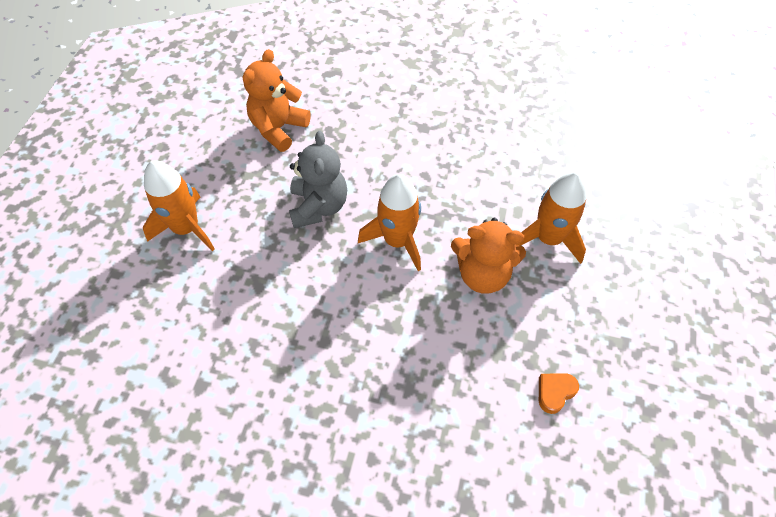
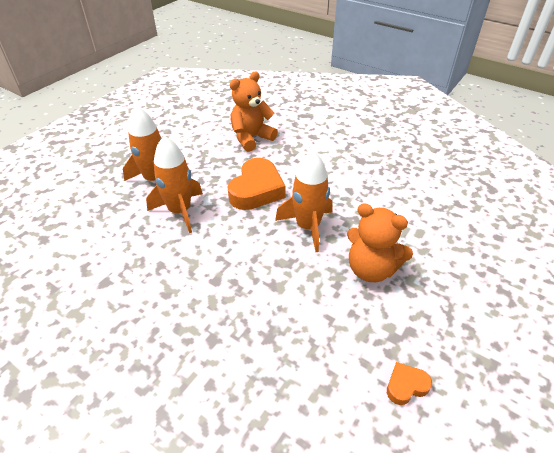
camera: 20 degrees right, 15 degrees down
grey teddy bear [289,131,347,228] -> orange heart [227,158,286,210]
orange rocket [516,172,587,264] -> orange rocket moved to [146,136,203,233]

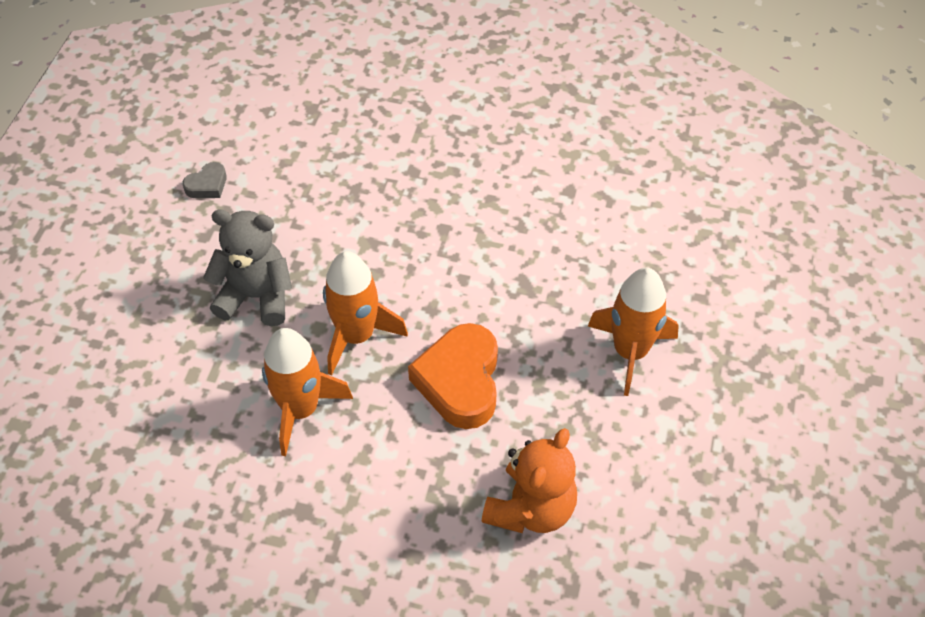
camera: 160 degrees right, 10 degrees up
orange rocket [146,136,203,233] -> orange rocket moved to [262,328,353,456]
orange teddy bear [347,203,413,282] -> grey teddy bear [203,209,292,326]
orange heart [387,362,432,405] -> grey heart [183,162,227,198]

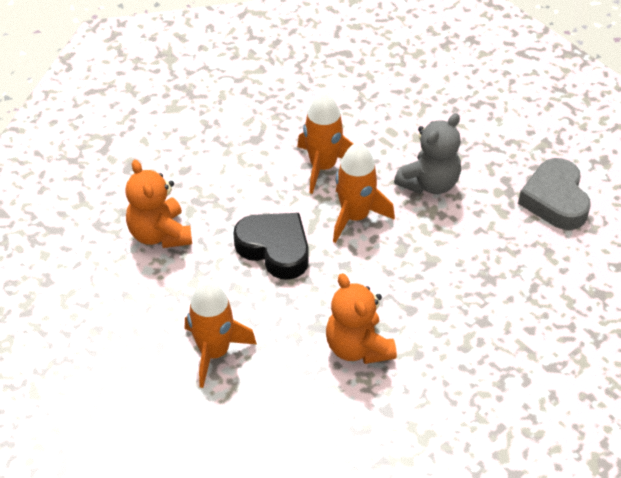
camera: 125 degrees right, 5 degrees down
grey heart [183,162,227,198] -> grey heart [518,158,591,230], size x2.09
orange heart [408,323,498,429] -> black heart [233,213,309,280]
none -> orange teddy bear [326,273,397,364]

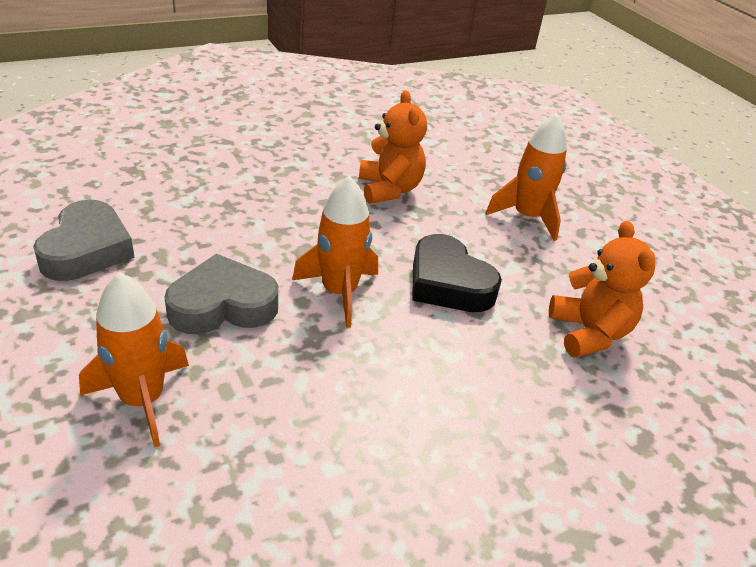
camera: 170 degrees left, 10 degrees down
orange rocket [297,91,353,194] -> orange rocket moved to [79,272,189,447]
grey teddy bear [394,113,461,194] -> grey heart [164,254,278,334]

